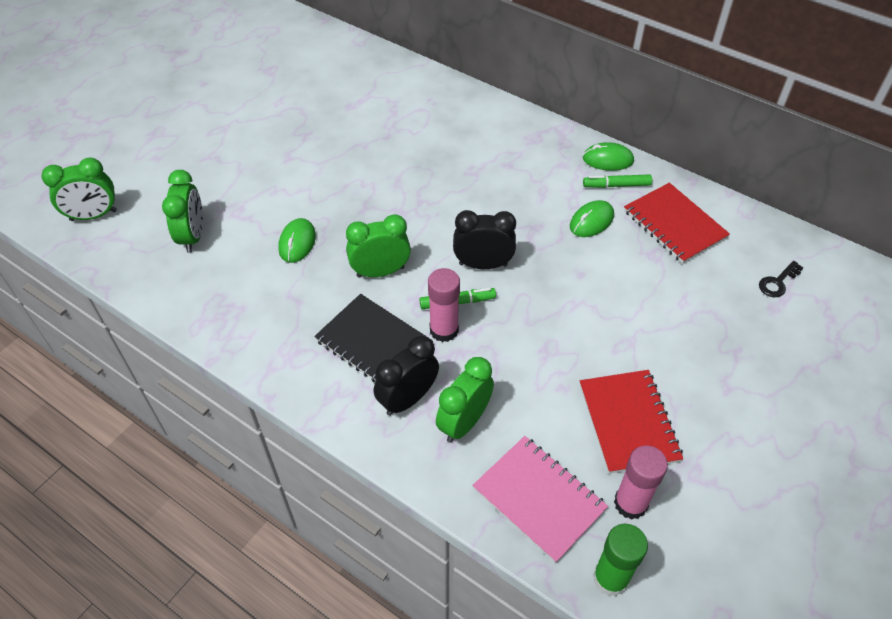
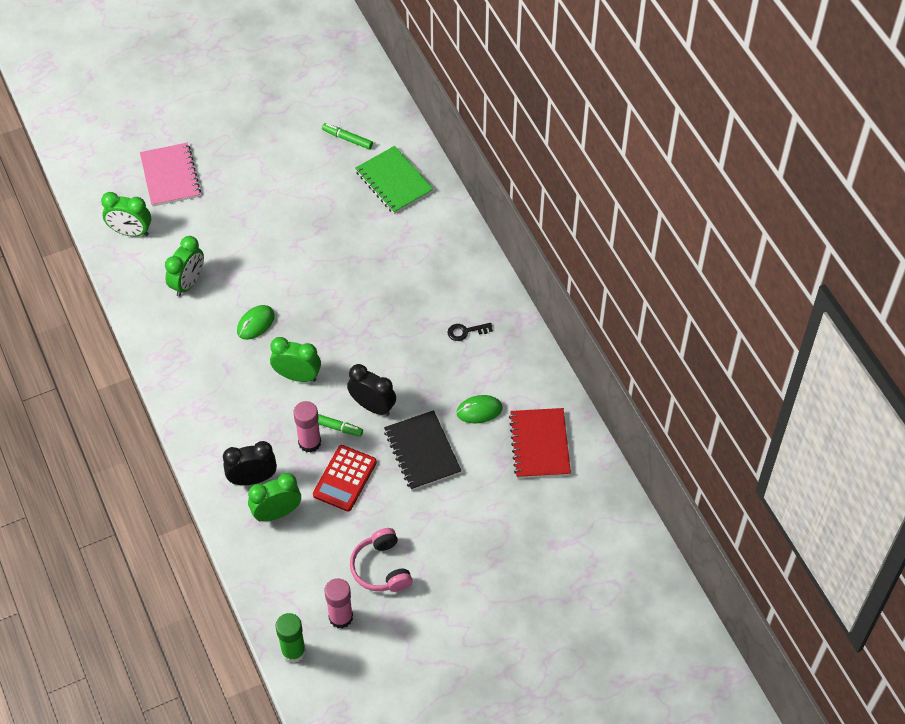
camera: 30 degrees right, 5 degrees up
black notebook [314,294,433,382] -> black notebook moved to [384,410,462,491]
pink notebook [472,436,608,563] -> pink notebook moved to [140,143,201,207]
red notebook [580,370,683,474] -> pink headphones [350,528,413,592]
green mouse [583,142,634,171] -> none
green marker [583,174,652,188] -> green marker moved to [322,123,373,149]
black key [759,261,804,297] -> black key moved to [448,323,493,341]
none -> red calculator [313,445,377,511]
none -> green notebook [355,146,434,214]

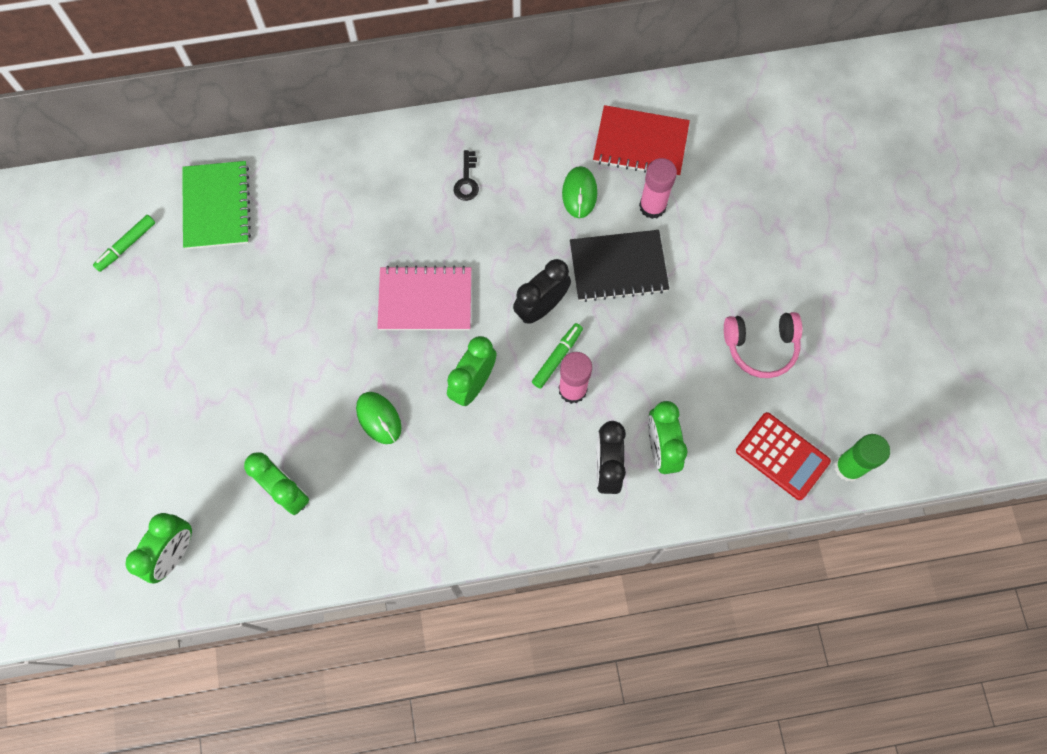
camera: 75 degrees left, 15 degrees up
pink notebook [140,143,201,207] -> pink notebook moved to [377,266,471,330]
red calculator [313,445,377,511] -> red calculator moved to [736,412,831,500]
pink glue stick [325,578,353,629] -> pink glue stick moved to [639,158,677,219]
green notebook [355,146,434,214] -> green notebook turned 75 degrees counterclockwise [182,161,251,249]

